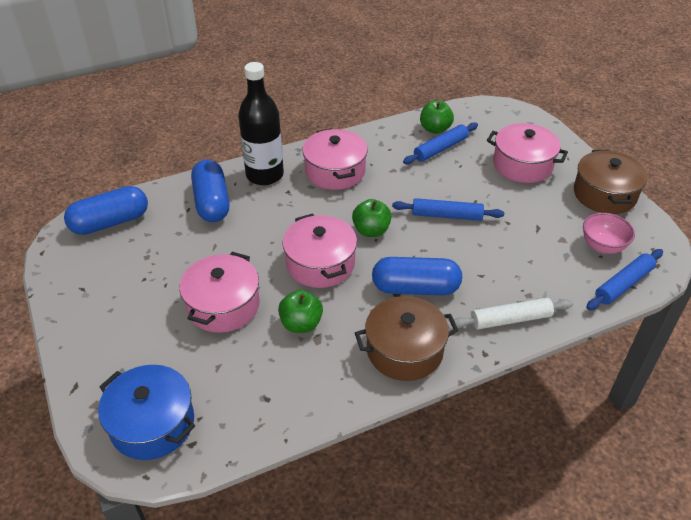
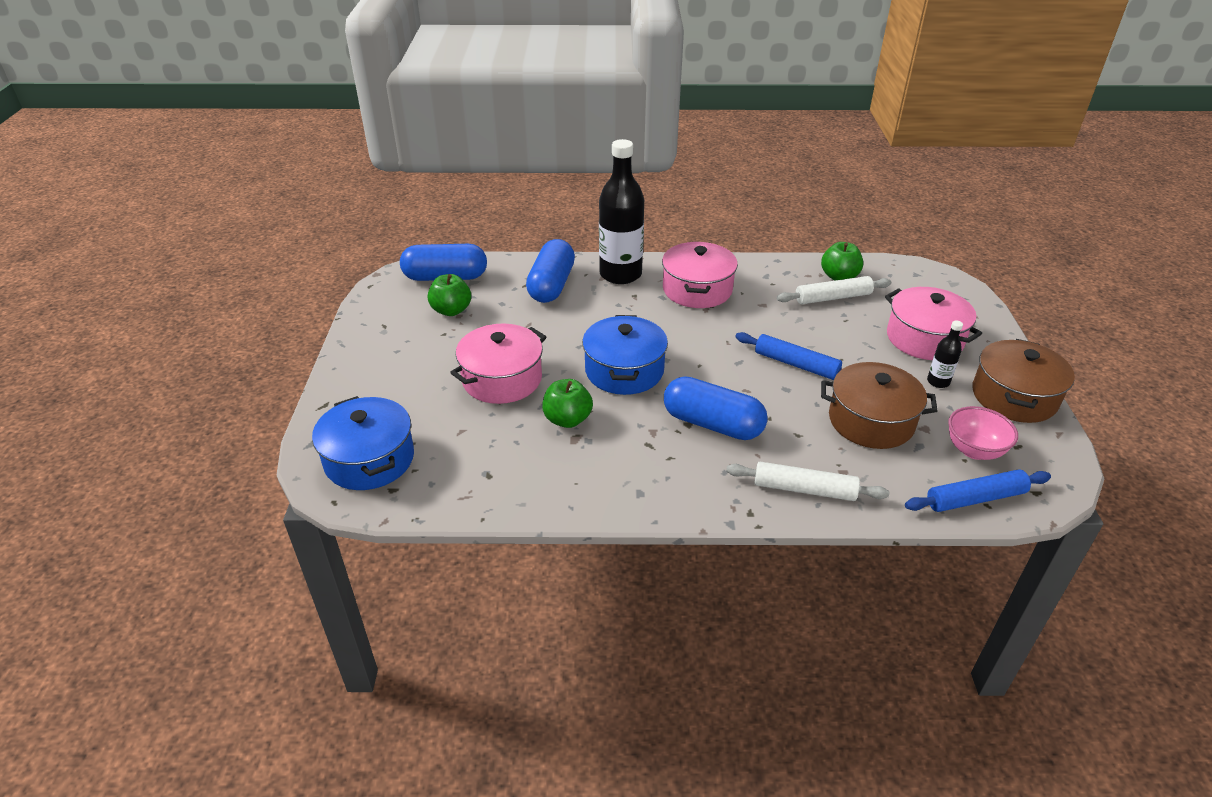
camera: 25 degrees right, 5 degrees down
pink pot [282,214,357,288] -> blue pot [582,315,668,395]
green apple [352,199,391,237] -> green apple moved to [428,274,471,316]
brown pot [355,296,459,381] -> brown pot moved to [821,362,937,449]
blue rolling pin [403,122,478,164] -> white rolling pin [777,276,891,304]
none -> black bottle [927,320,963,388]

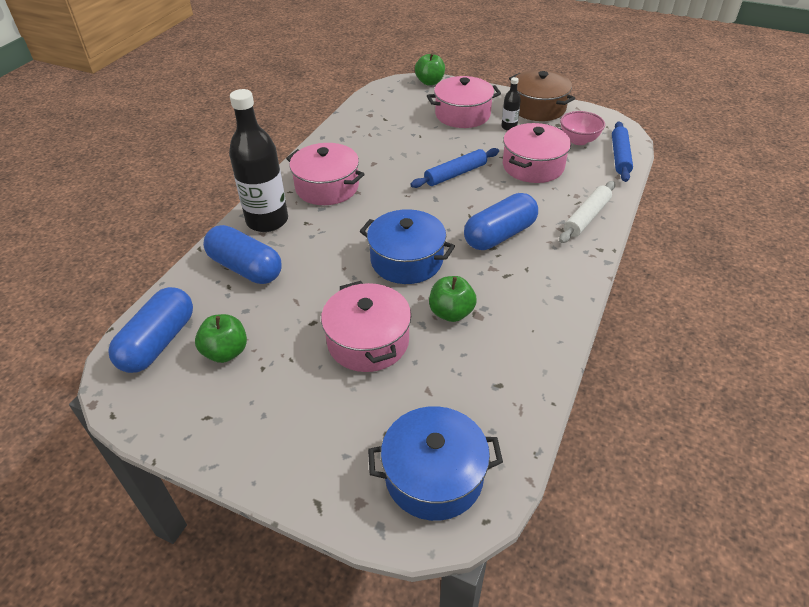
camera: 65 degrees left, 5 degrees up
white rolling pin [777,276,891,304] -> none
green apple [821,242,863,281] -> green apple moved to [415,53,445,85]
brown pot [821,362,937,449] -> pink pot [503,123,571,183]

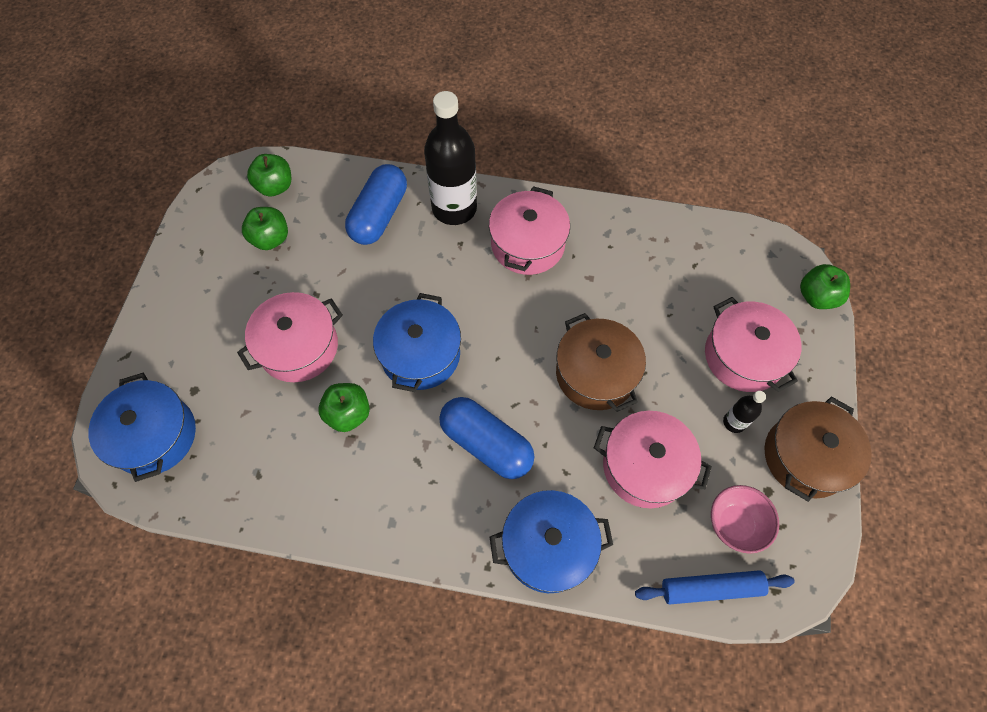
camera: 75 degrees right, 20 degrees up
blue capsule [108,287,193,373] -> green apple [247,154,291,197]
blue rolling pin [410,148,499,188] -> brown pot [556,313,646,412]
white rolling pin [559,181,615,243] -> blue pot [490,490,613,593]

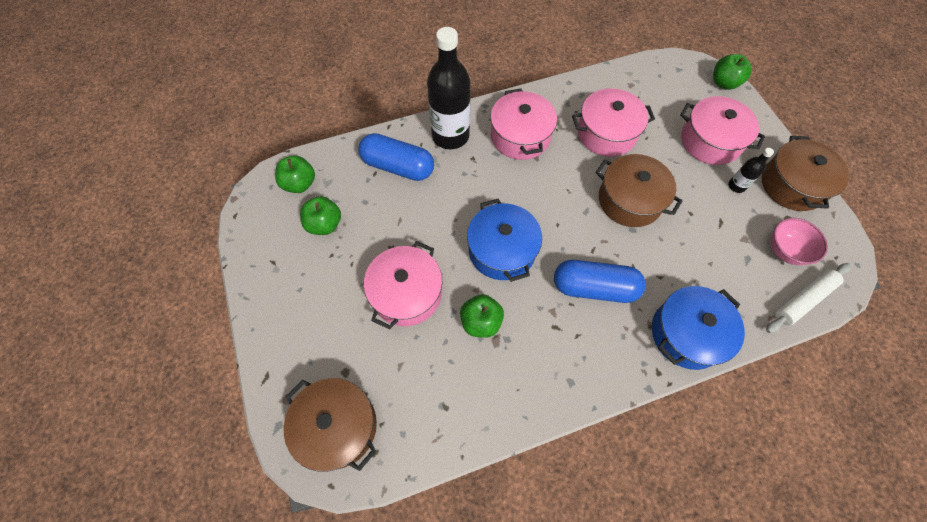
camera: 30 degrees left, 0 degrees up
blue pot [88,373,196,482] -> brown pot [284,378,377,472]
blue capsule [345,164,407,245] -> blue capsule turned 60 degrees counterclockwise [358,133,434,181]
pink pot [594,411,712,508] -> pink pot moved to [572,88,655,157]
blue rolling pin [635,570,795,604] -> white rolling pin [766,263,851,333]

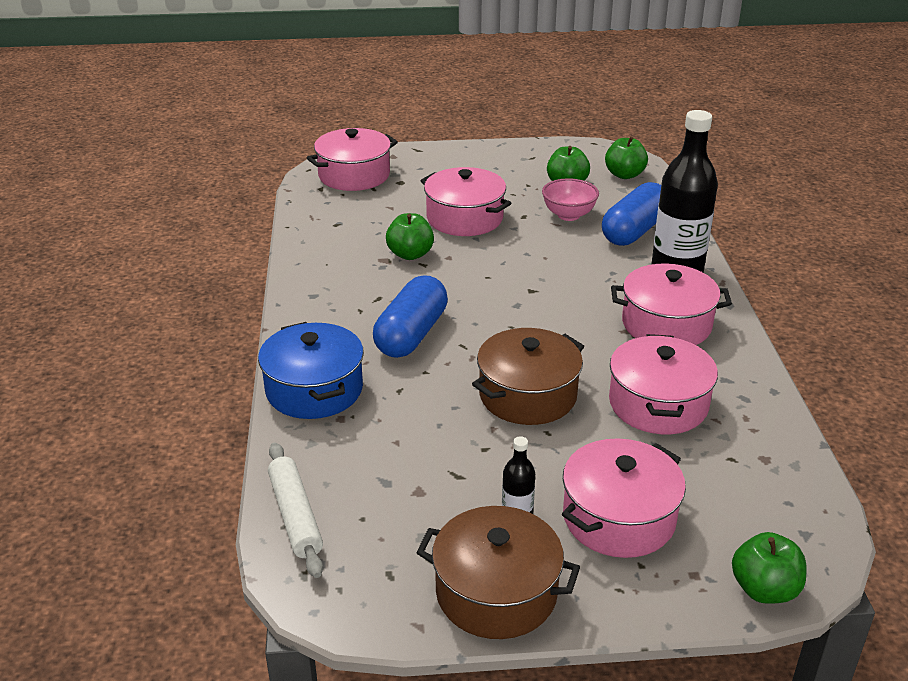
camera: 105 degrees right, 30 degrees down
brown pot [284,378,377,472] -> pink pot [307,128,398,191]
blue pot [467,199,542,282] -> none
pink bowl [771,218,828,265] -> pink bowl moved to [542,178,599,221]

